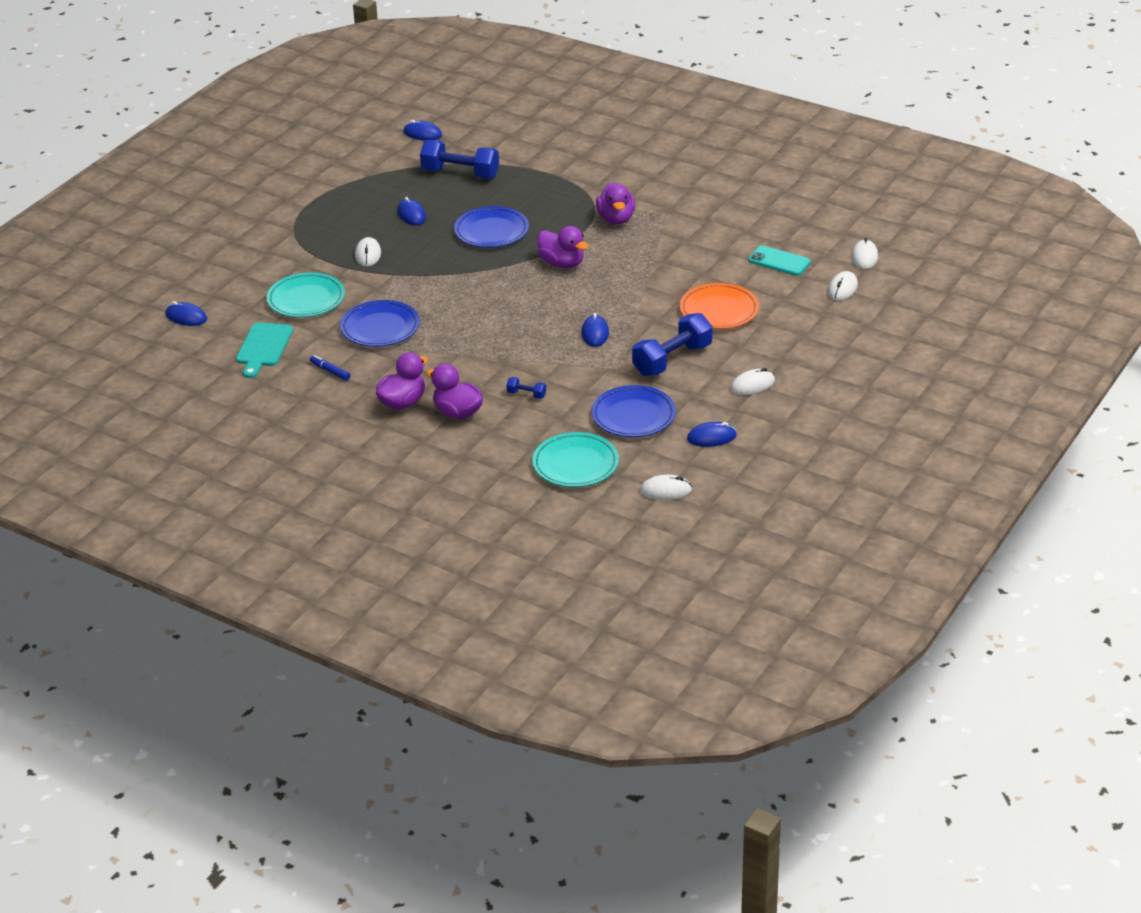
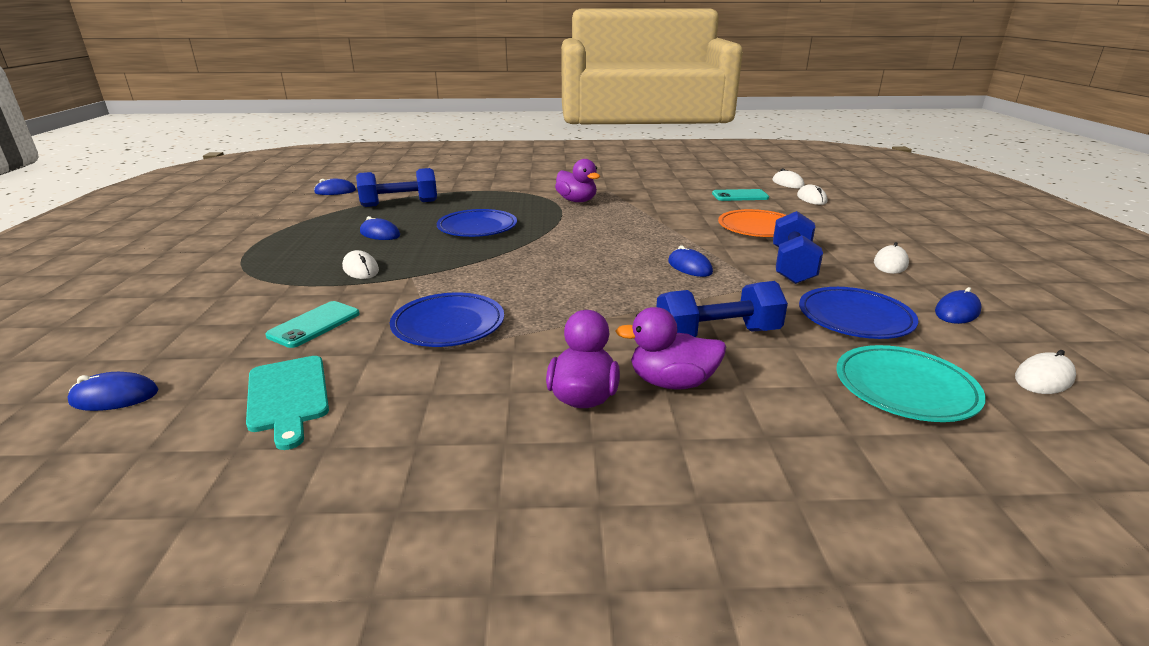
camera: 35 degrees left, 10 degrees down
turquoise plate [267,272,345,318] -> turquoise phone [265,301,360,348]
blue marker [310,355,351,381] -> none
blue dumbbell [506,377,546,399] -> blue dumbbell [656,281,788,337], size x2.27
purple duck [538,226,588,269] -> none

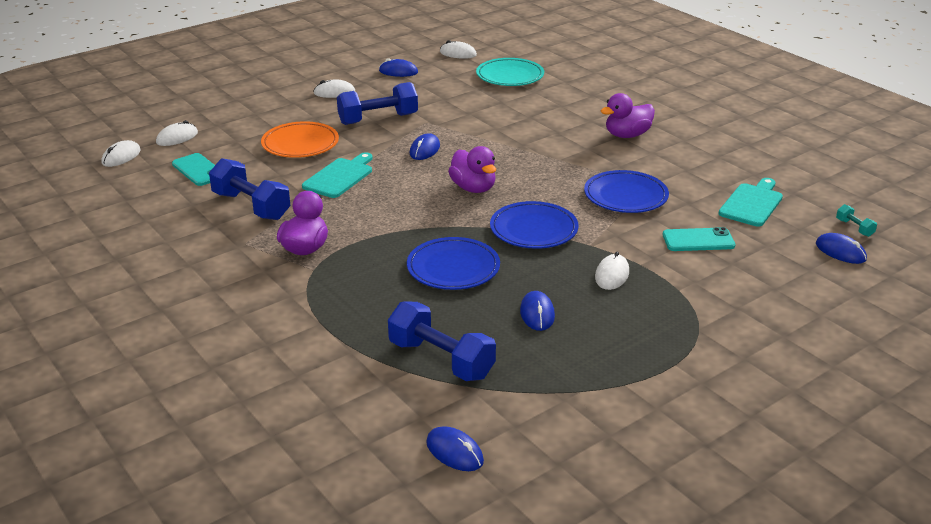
camera: 125 degrees left, 5 degrees up
purple duck [615,307,726,389] -> purple duck moved to [448,146,496,193]
blue dumbbell [656,281,788,337] -> blue dumbbell moved to [209,158,291,220]
blue plate [799,287,918,339] -> blue plate moved to [490,201,579,249]
none -> turquoise cutting board [302,152,373,198]
none -> turquoise dumbbell [836,204,877,237]

